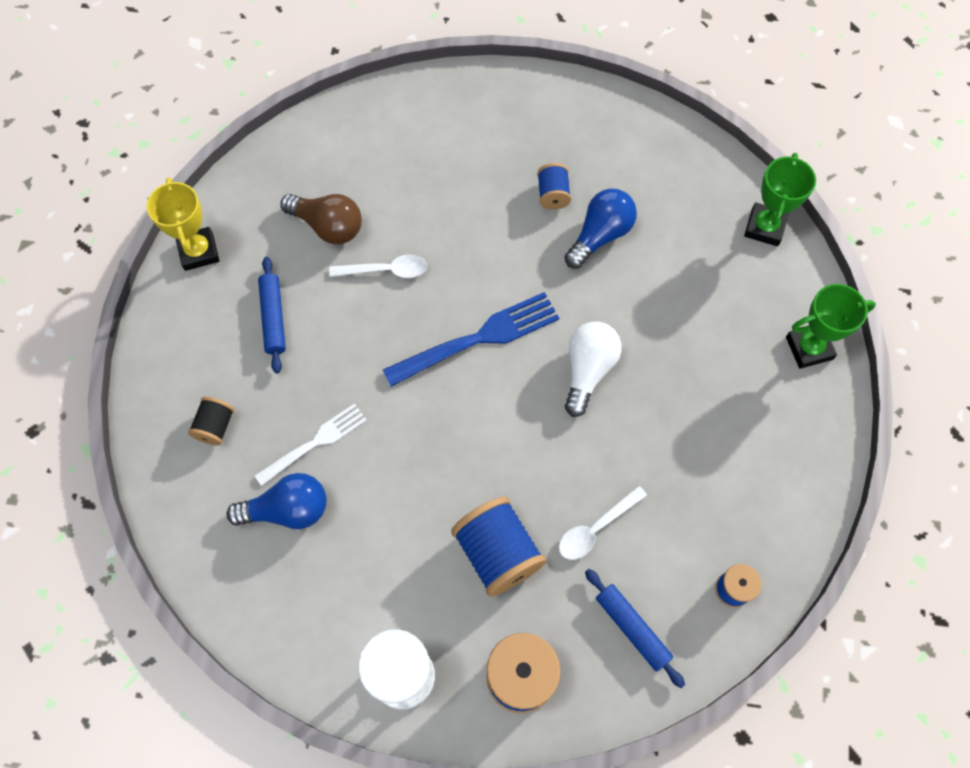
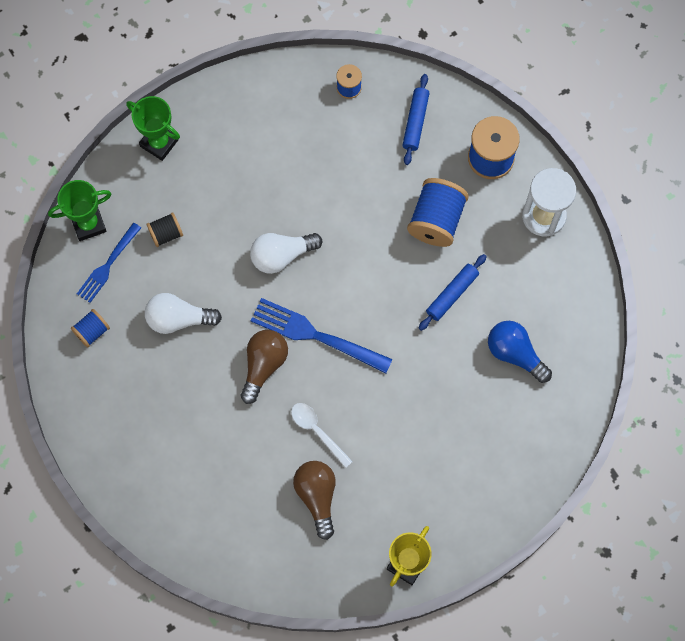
camera: 130 degrees left, 5 degrees up
black spool [188,397,234,445] -> black spool moved to [147,212,183,247]
white fork [254,403,367,486] -> none
blue rolling pin [258,257,286,373] -> blue rolling pin moved to [418,254,487,331]
blue spool [537,163,571,210] -> blue spool moved to [71,309,110,347]
white spoon [559,486,647,560] -> none
blue light bulb [564,189,637,269] -> white light bulb [145,293,222,334]
none -> blue fork [77,223,141,303]
none -> brown light bulb [241,330,288,404]

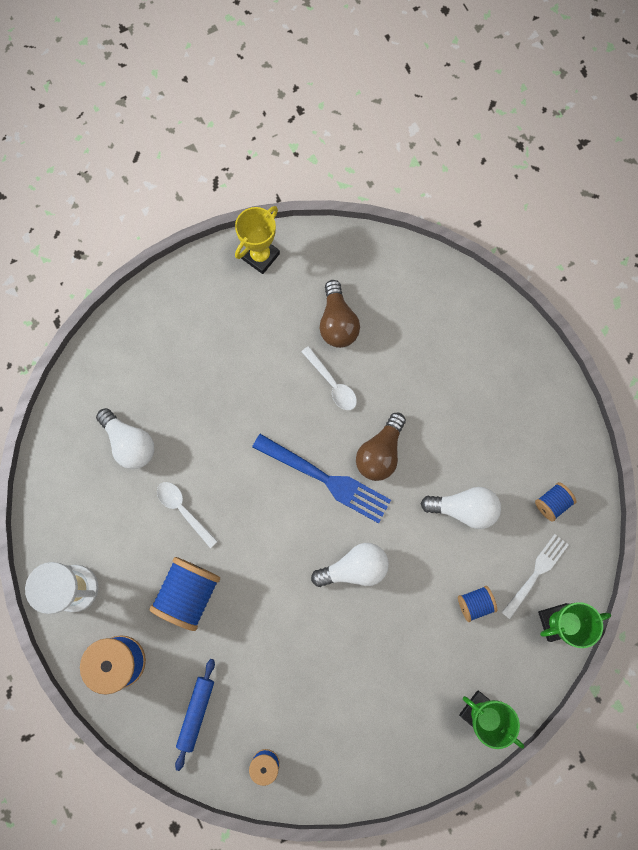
camera: 175 degrees left, 5 degrees up
blue fork [77,223,141,303] -> white fork [501,534,569,619]
black spool [147,212,183,247] -> blue spool [458,586,497,622]
blue rolling pin [418,254,487,331] -> white spoon [157,482,218,548]
blue light bulb [488,321,552,383] -> white light bulb [96,408,154,469]

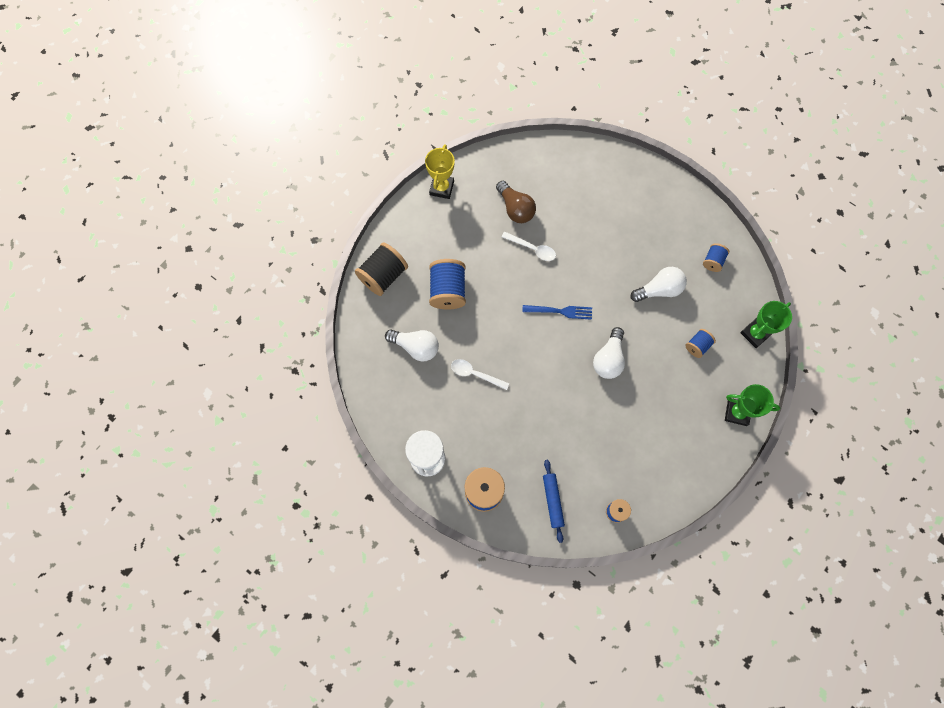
camera: 25 degrees left, 5 degrees down
blue spool [149,557,220,631] -> blue spool moved to [429,259,466,309]
blue fork [252,434,391,523] -> blue fork [522,305,592,320], size x0.64
white light bulb [311,543,389,587] -> white light bulb turned 150 degrees clockwise [593,327,625,379]
brown light bulb [356,413,406,481] -> none
white fork [501,534,569,619] -> none
none -> black spool [355,242,408,296]

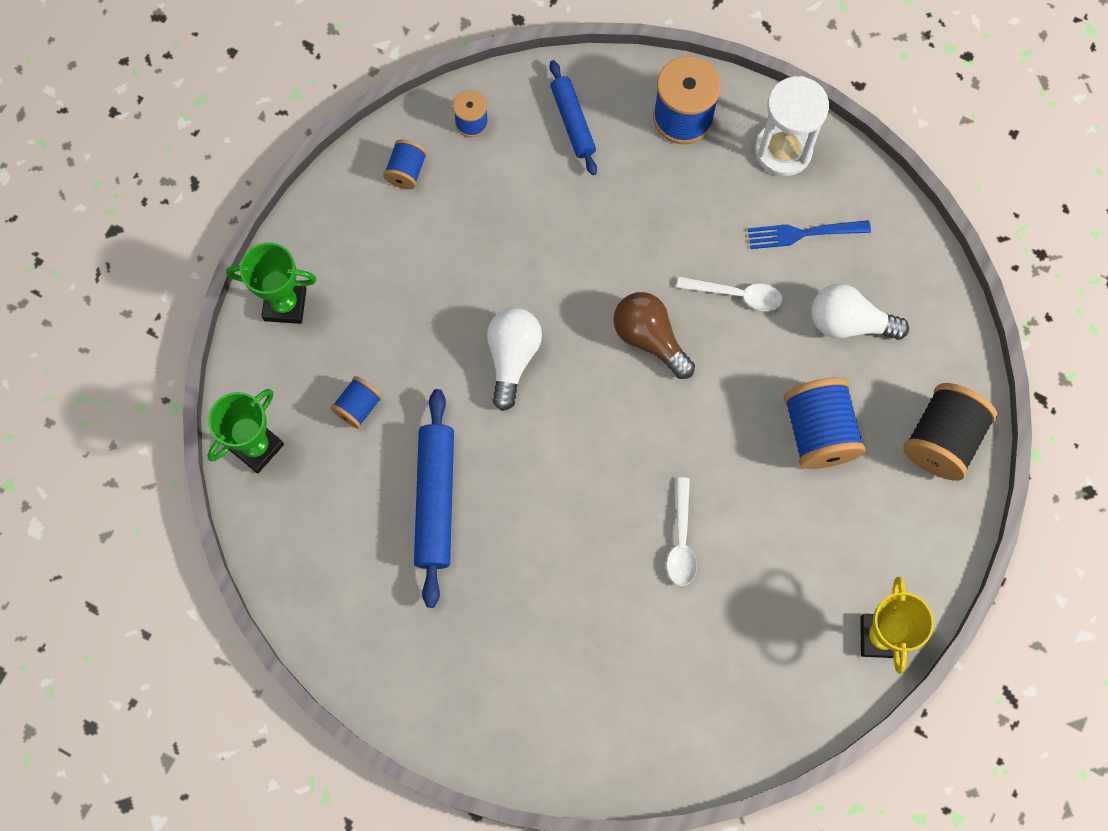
camera: 170 degrees right, 0 degrees up
brown light bulb [496,181,536,223] -> brown light bulb moved to [613,292,695,379]
white spoon [502,231,556,261] -> white spoon turned 105 degrees counterclockwise [666,477,697,586]
blue fork [522,305,592,320] -> blue fork moved to [748,220,871,249]
white light bulb [631,267,687,302] -> blue rolling pin [414,389,454,608]
blue spool [703,243,729,272] -> blue spool moved to [383,139,427,189]

